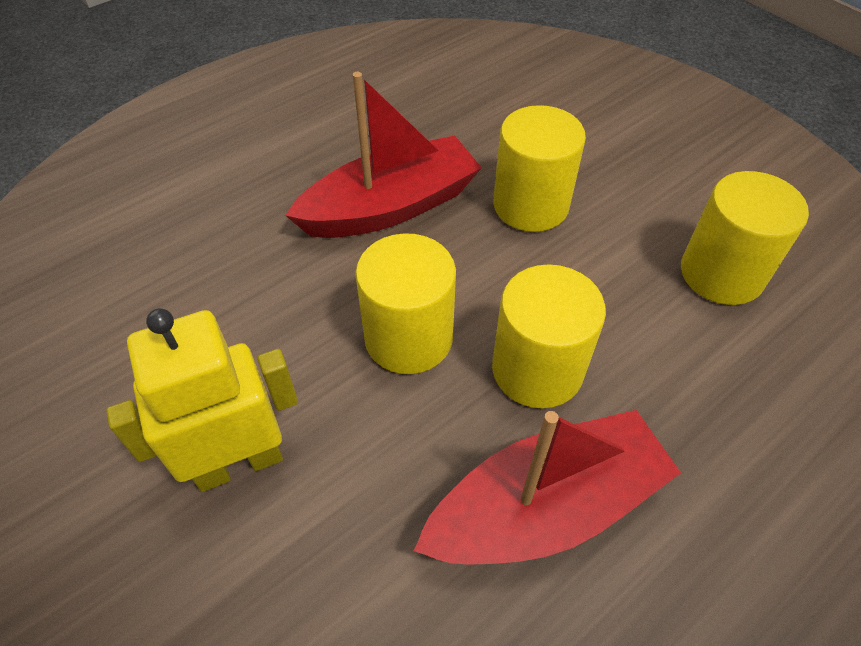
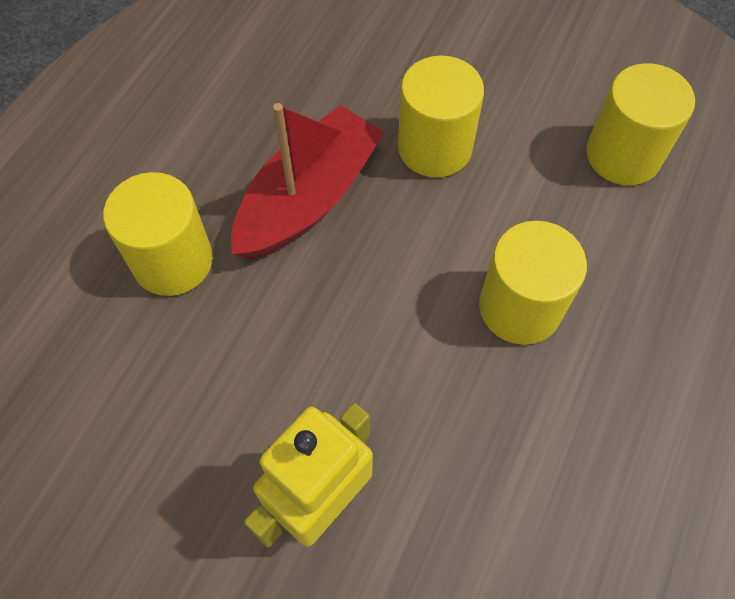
camera: 25 degrees left, 10 degrees up
yellow cylinder [355,233,456,374] -> yellow cylinder moved to [103,172,213,296]
red boat [414,410,681,565] -> none

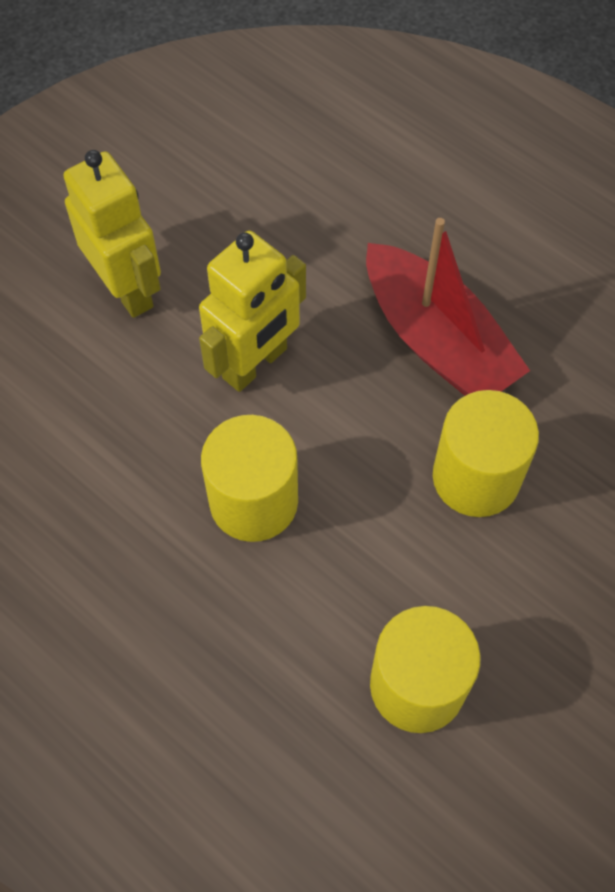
camera: 105 degrees right, 0 degrees up
yellow cylinder [103,172,213,296] -> none
none -> yellow robot [199,231,306,392]

